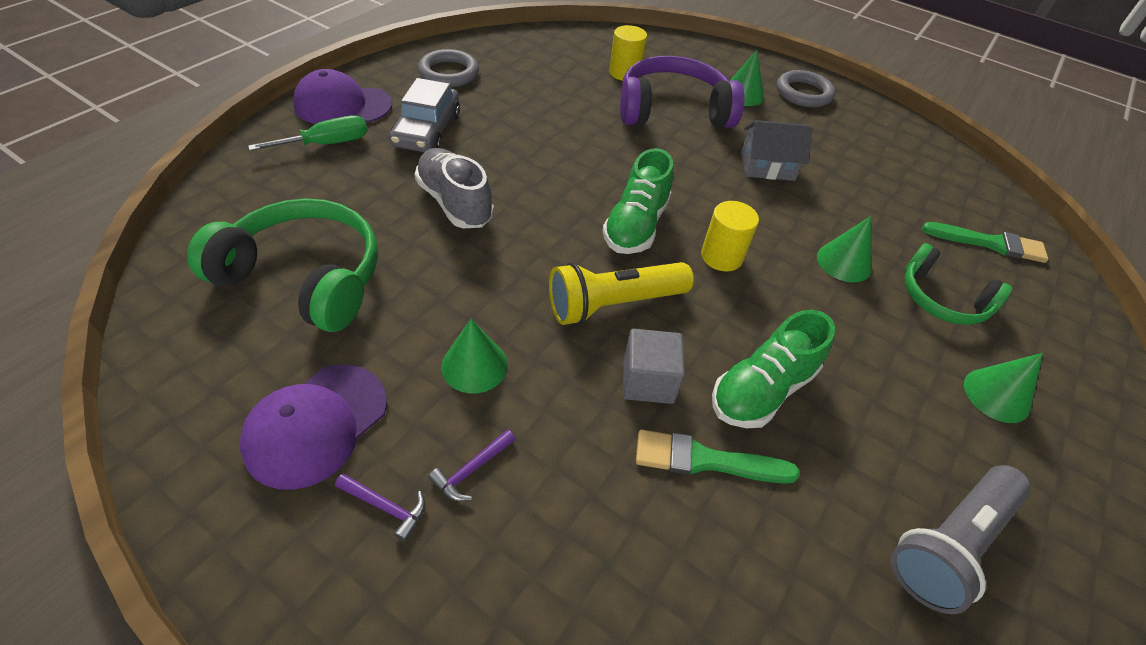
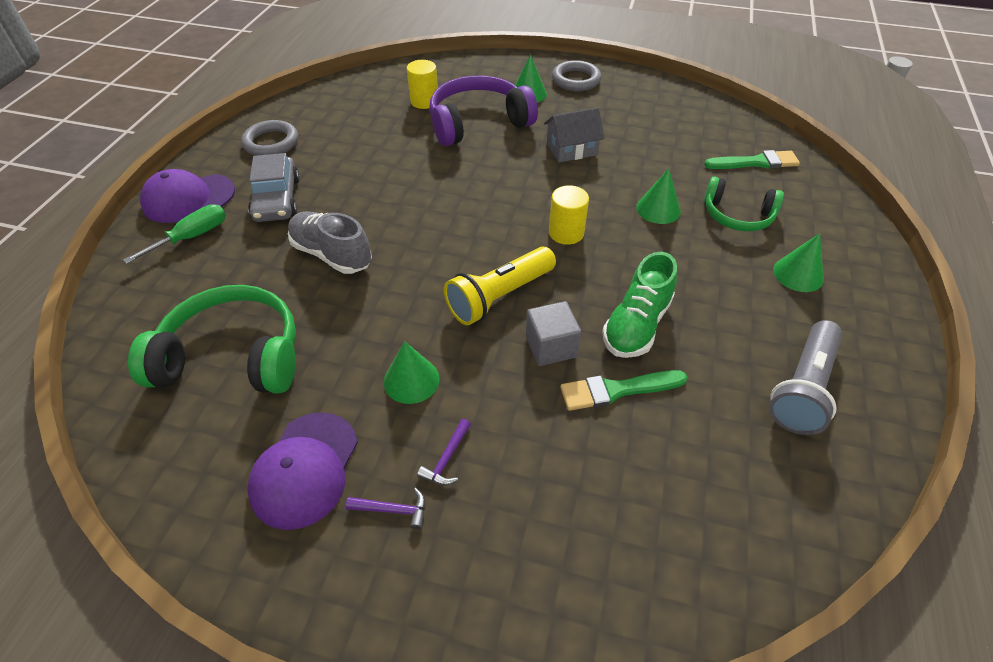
camera: 15 degrees left, 0 degrees up
green shoe [602,148,674,254] -> none

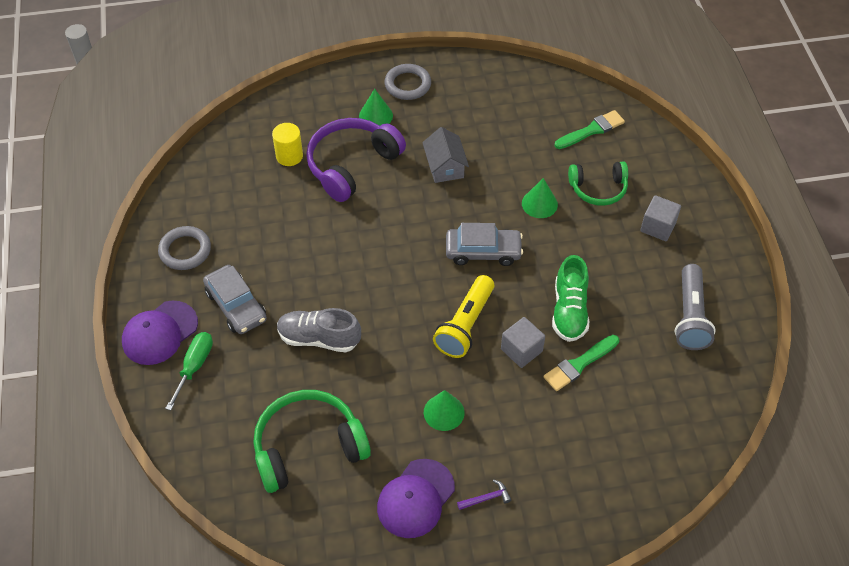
camera: 25 degrees left, 5 degrees up
purple cap [247,412,358,530] -> purple cap turned 45 degrees clockwise [377,459,455,538]
purple hammer [417,419,471,485] -> none
grey house [544,107,605,163] -> grey house turned 60 degrees counterclockwise [422,127,469,183]
yellow cylinder [549,185,589,245] -> grey car [446,223,523,266]
green cone [773,233,824,292] -> grey cube [640,195,681,241]

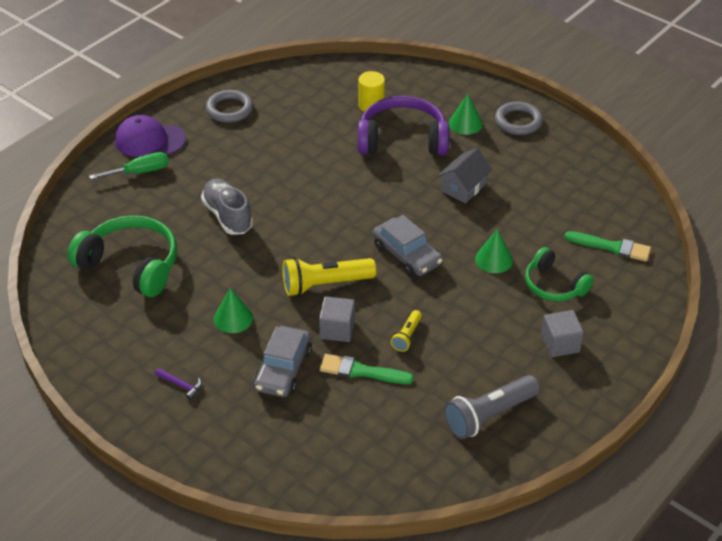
camera: 50 degrees right, 10 degrees down
grey car [203,265,267,334] -> grey car moved to [254,326,312,397]
purple cap [377,459,455,538] -> none
green shoe [552,255,589,342] -> yellow flashlight [391,310,422,352]

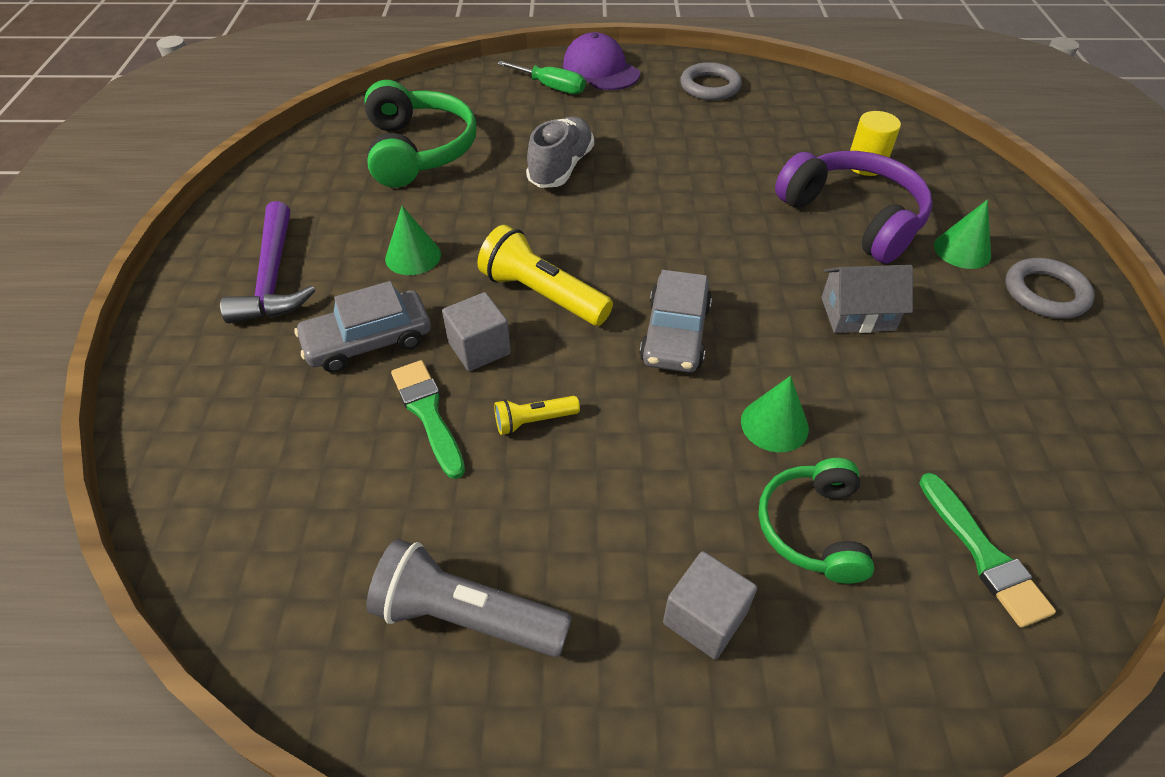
camera: 50 degrees right, 5 degrees up
purple hammer [155,368,202,400] -> purple hammer [220,201,315,324], size x2.31

